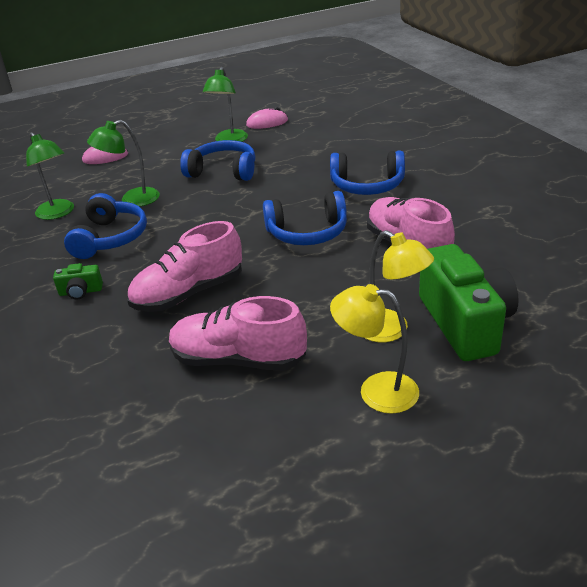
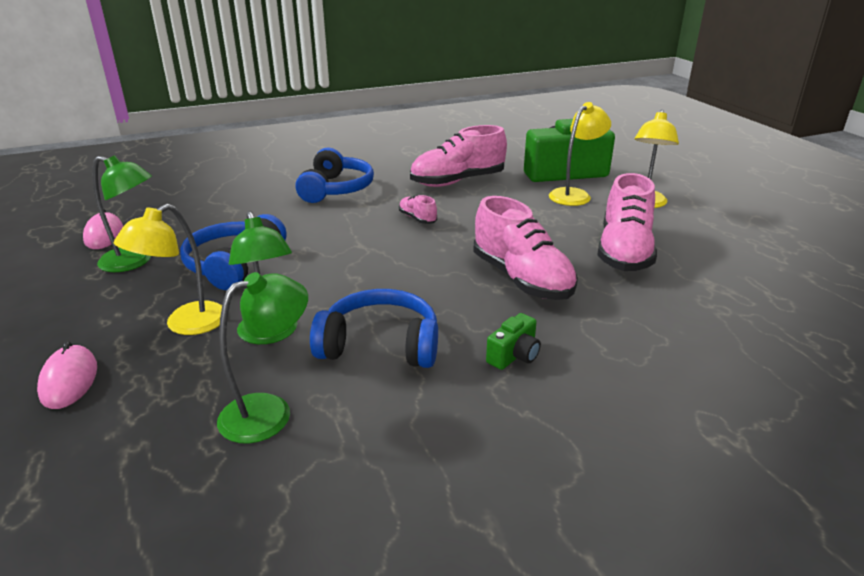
camera: 90 degrees left, 5 degrees down
green camera [53,263,103,299] -> green camera turned 45 degrees clockwise [486,313,541,370]
blue headphones [263,191,347,245] -> pink shoe [399,195,437,224]
none -> yellow lamp [114,204,222,335]

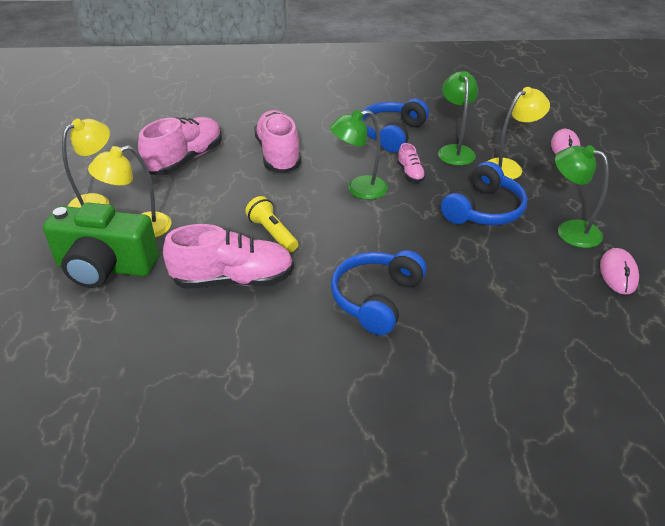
camera: 160 degrees left, 10 degrees up
green lamp [217,272,308,443] -> green lamp moved to [330,110,388,200]
blue headphones [310,289,438,368] -> blue headphones turned 90 degrees clockwise [362,99,429,152]
pink shoe [399,195,437,224] -> pink shoe moved to [397,143,426,182]
green camera [486,313,541,370] -> none
none -> yellow flashlight [245,196,298,253]

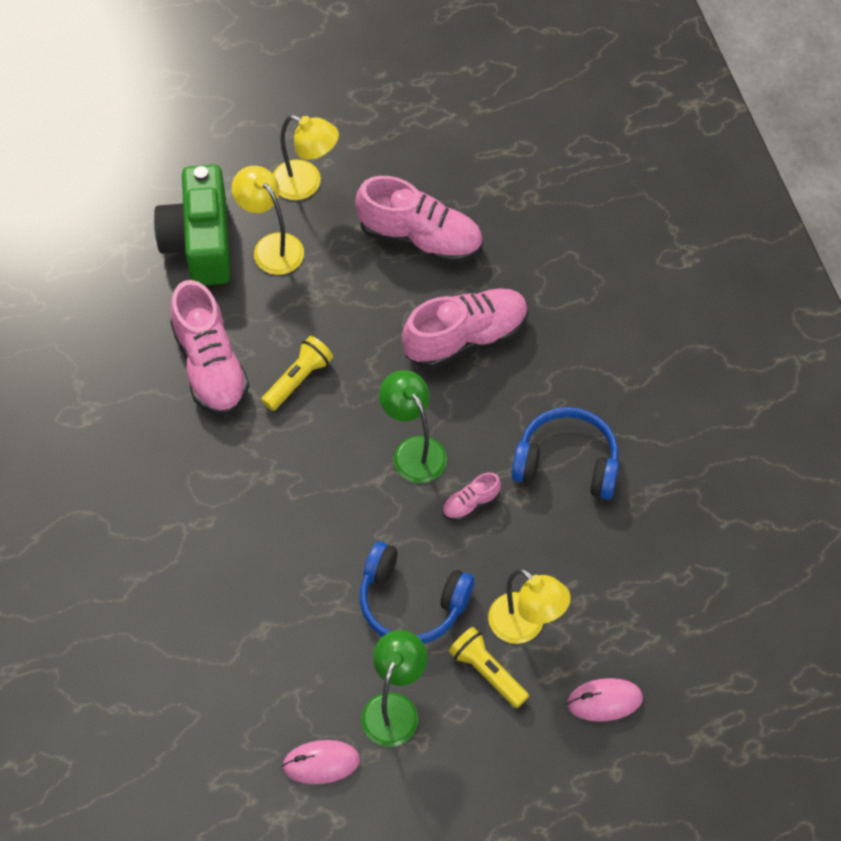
camera: 75 degrees right, 20 degrees up
blue headphones [331,250,427,335] -> none
green lamp [438,71,478,166] -> none
none -> yellow flashlight [449,627,529,708]

